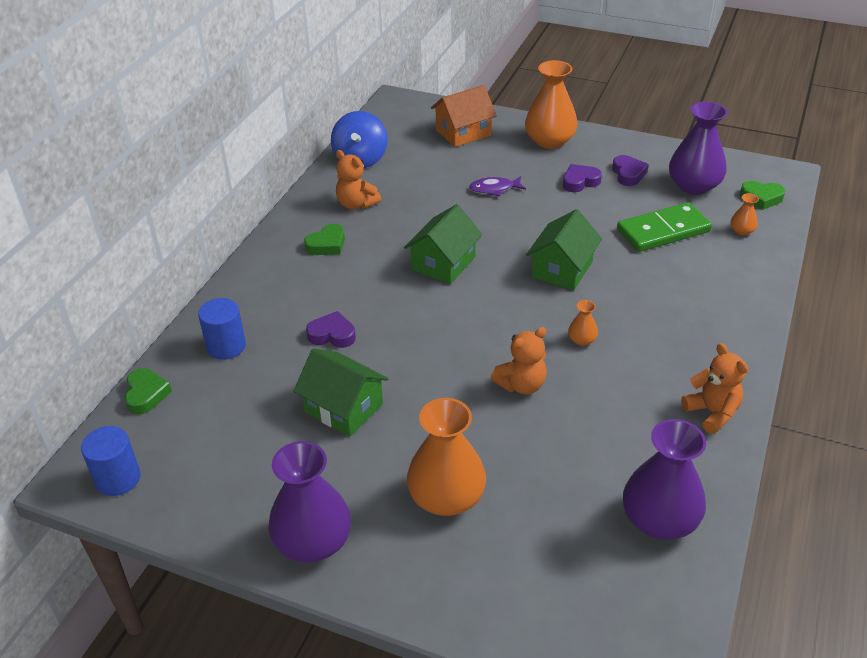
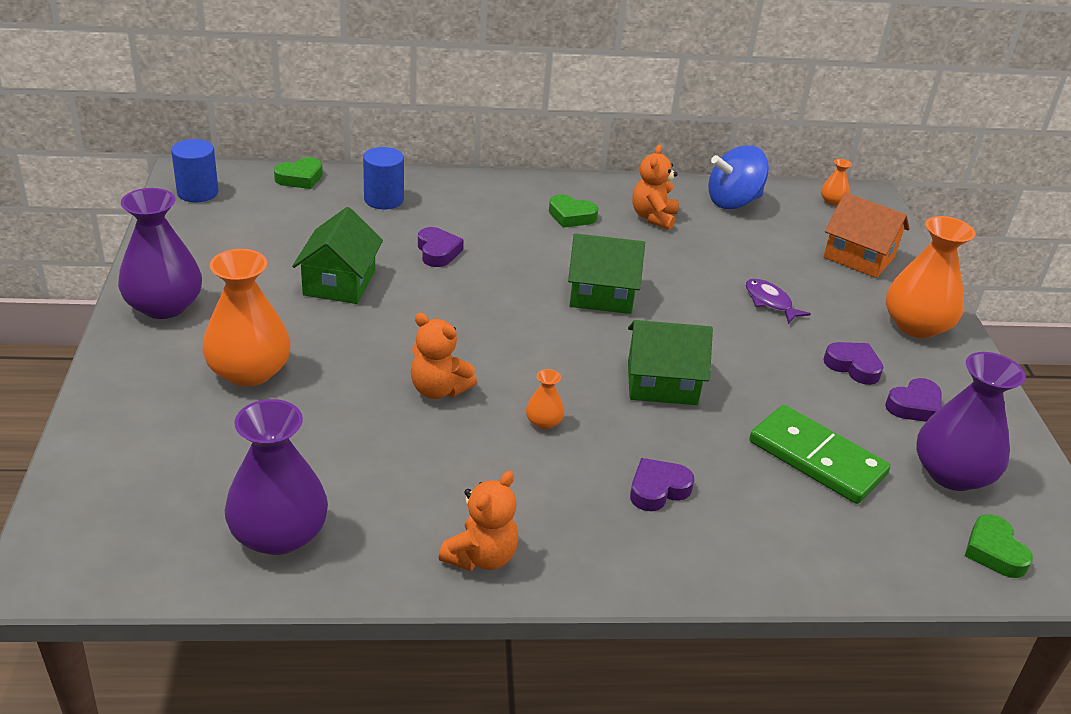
camera: 60 degrees right, 5 degrees down
orange vase [730,193,759,236] -> orange vase moved to [821,159,852,206]
none -> purple heart [630,458,694,511]

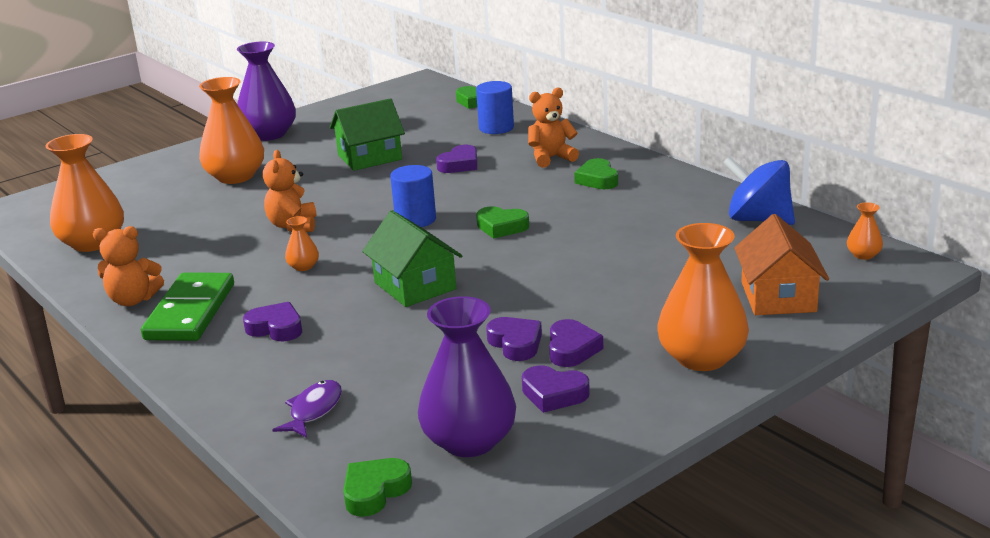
camera: 60 degrees right, 10 degrees down
blue cylinder [171,139,219,202] -> blue cylinder moved to [390,165,436,227]
purple vase [225,399,328,555] -> orange vase [45,134,124,252]
green house [568,233,645,314] -> green heart [476,206,529,239]
orange teddy bear [632,145,679,230] -> orange teddy bear moved to [528,87,579,168]
purple fish [745,279,811,324] -> purple fish moved to [273,380,342,438]
green domino [749,405,890,504] -> green domino moved to [141,273,234,341]
none -> purple heart [486,317,542,361]

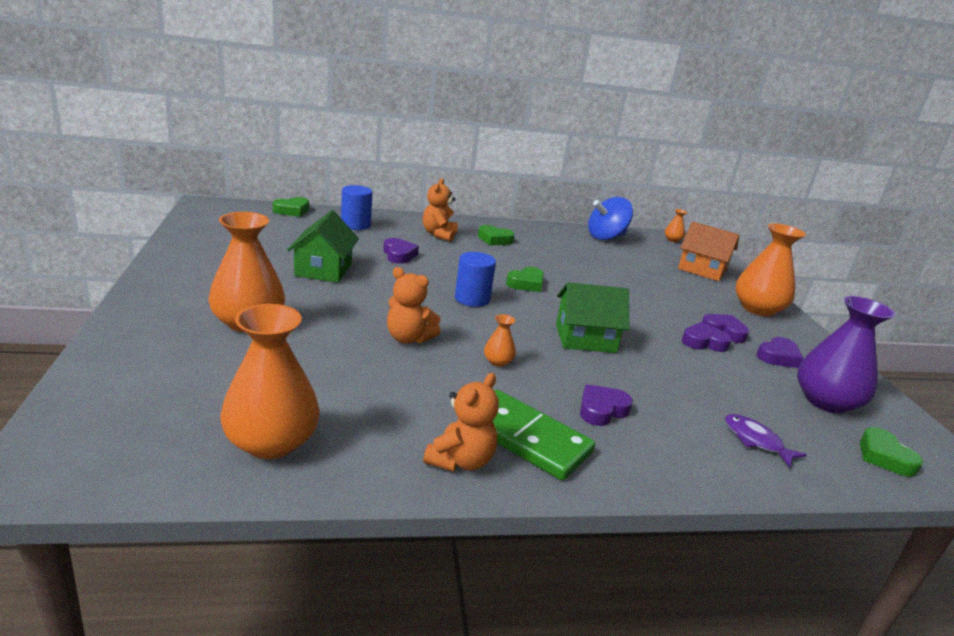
camera: 65 degrees left, 0 degrees up
purple vase [237,41,296,141] -> none

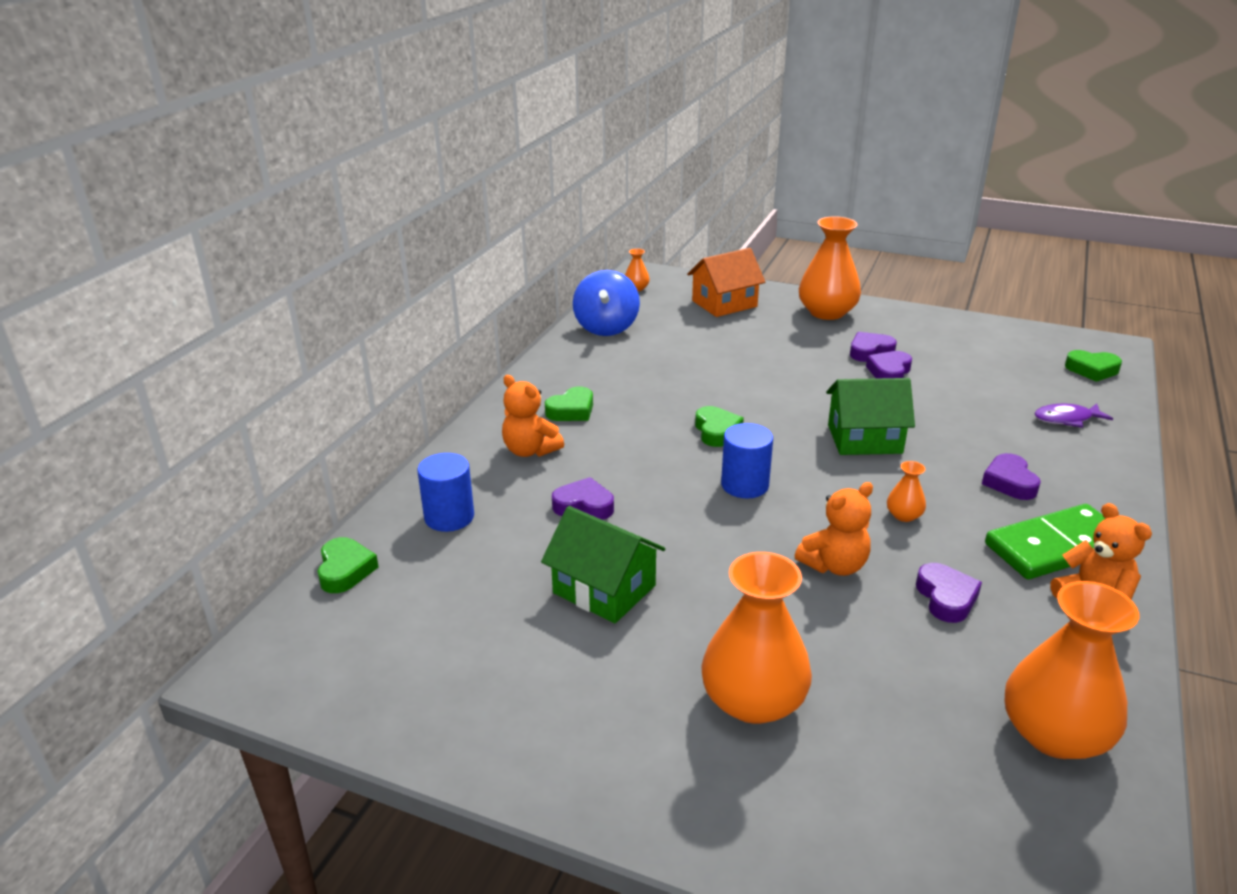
camera: 55 degrees left, 5 degrees up
green house [556,282,630,353] -> green house turned 60 degrees clockwise [826,378,915,455]
purple heart [757,337,804,368] -> purple heart moved to [916,563,982,623]
purple vase [797,296,896,414] -> none

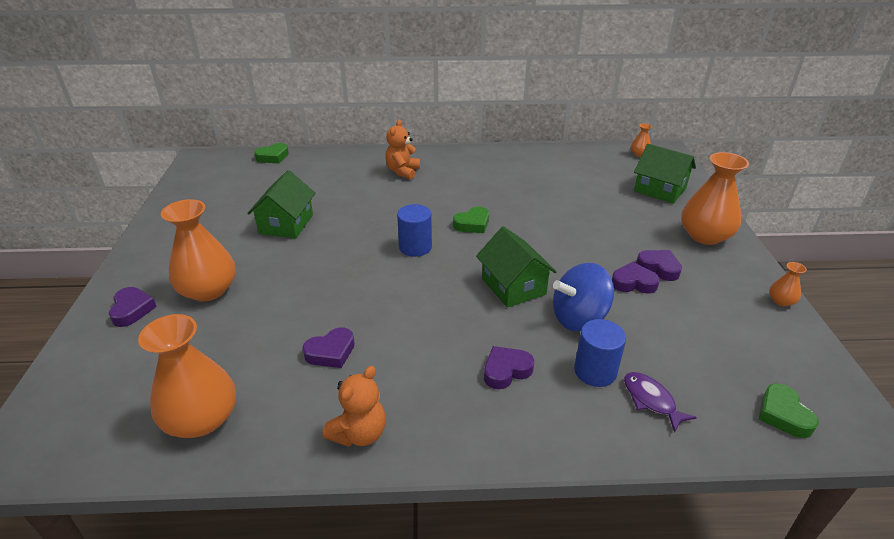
camera: 65 degrees right, 5 degrees up
blue cylinder [417,453,474,532] -> blue cylinder moved to [574,319,626,387]
green heart [545,386,593,421] -> none
purple heart [552,477,614,520] -> purple heart moved to [109,287,157,327]
blue spinning top [573,270,640,336] -> blue spinning top moved to [553,263,614,331]
orange house [687,248,765,317] -> green house [634,144,696,204]
orange teddy bear [794,482,873,576] -> none
orange vase [887,461,926,522] -> orange vase moved to [769,262,807,306]
green domino [985,504,1105,579] -> none

